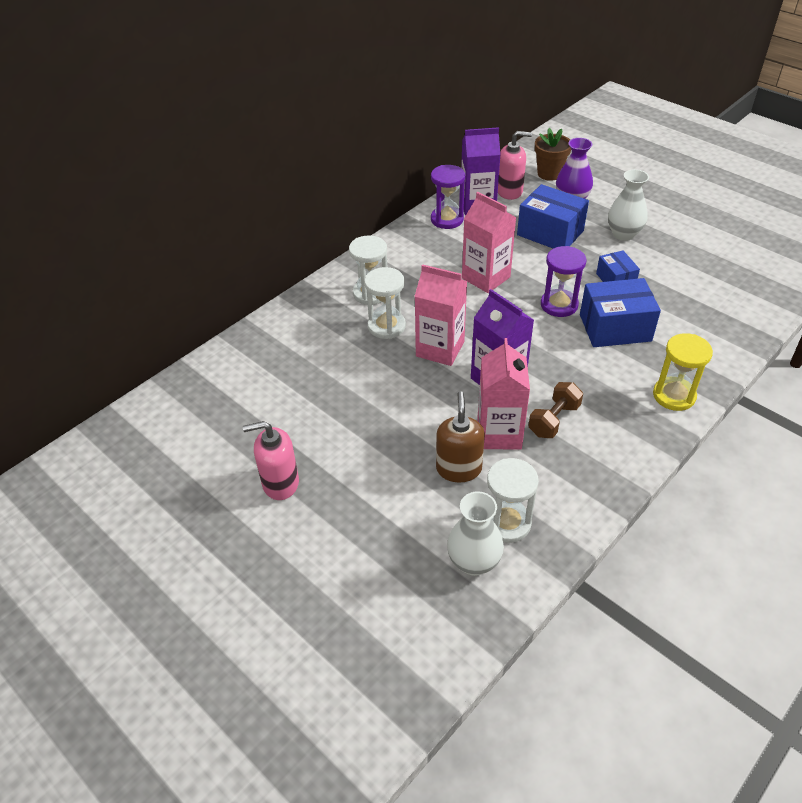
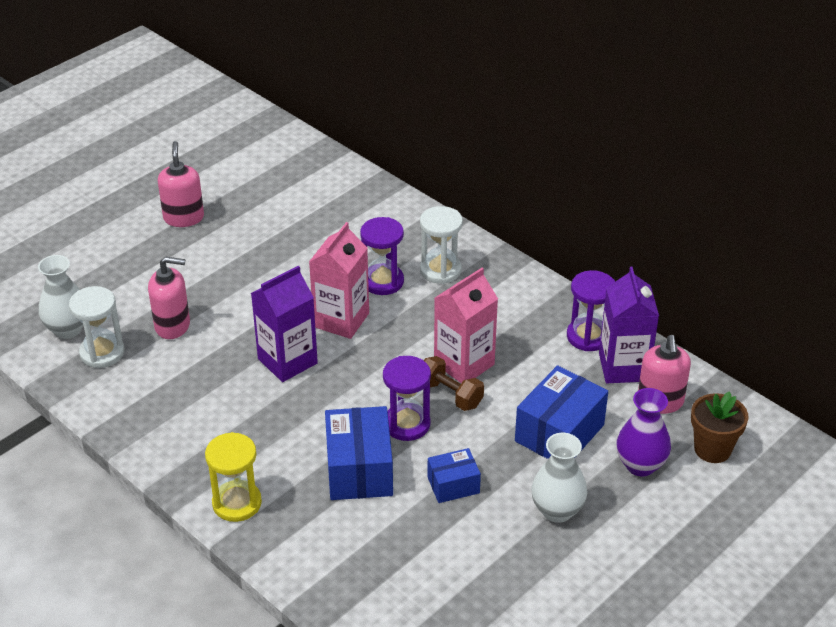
camera: 90 degrees right, 5 degrees down
white hourglass [364,267,406,339] -> purple hourglass [360,217,404,295]
brown soap dispenser [436,391,485,483] -> pink soap dispenser [148,256,190,339]
pink carton [477,338,530,449] -> none
brown dumbbell [528,382,583,438] -> brown dumbbell moved to [424,356,484,411]

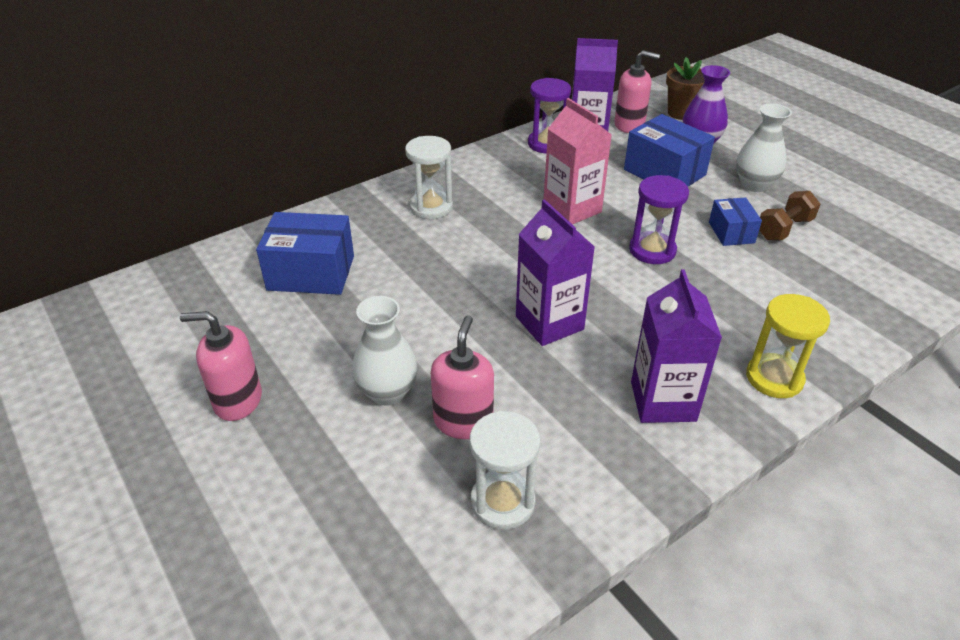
camera: 80 degrees left, 0 degrees up
white vase [38,255,83,339] -> white vase moved to [352,296,418,406]
pink carton [309,222,369,339] -> none
blue box [325,406,393,500] -> blue box moved to [256,212,354,295]
purple hourglass [360,217,404,295] -> none
brown dumbbell [424,356,484,411] -> brown dumbbell moved to [759,191,820,240]
none -> purple carton [631,269,722,423]

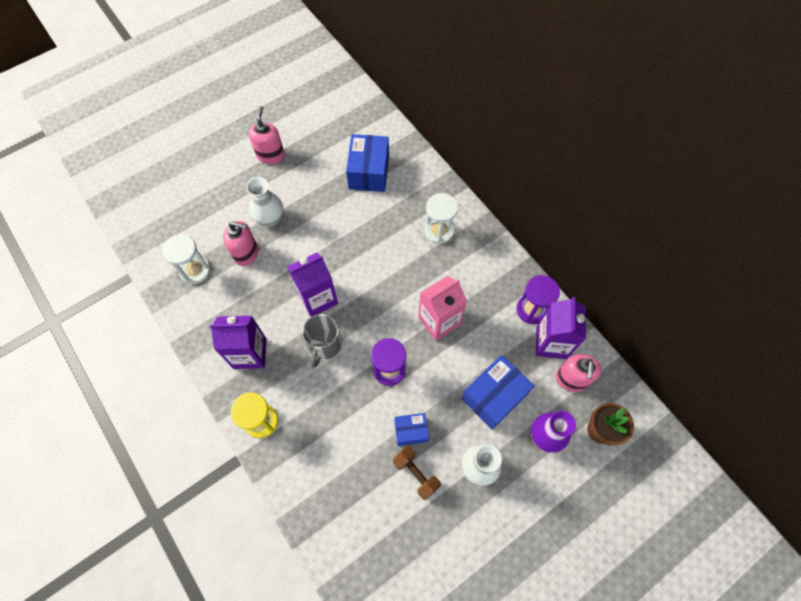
camera: 90 degrees right, 25 degrees up
none -> grey mug [302,314,342,368]

